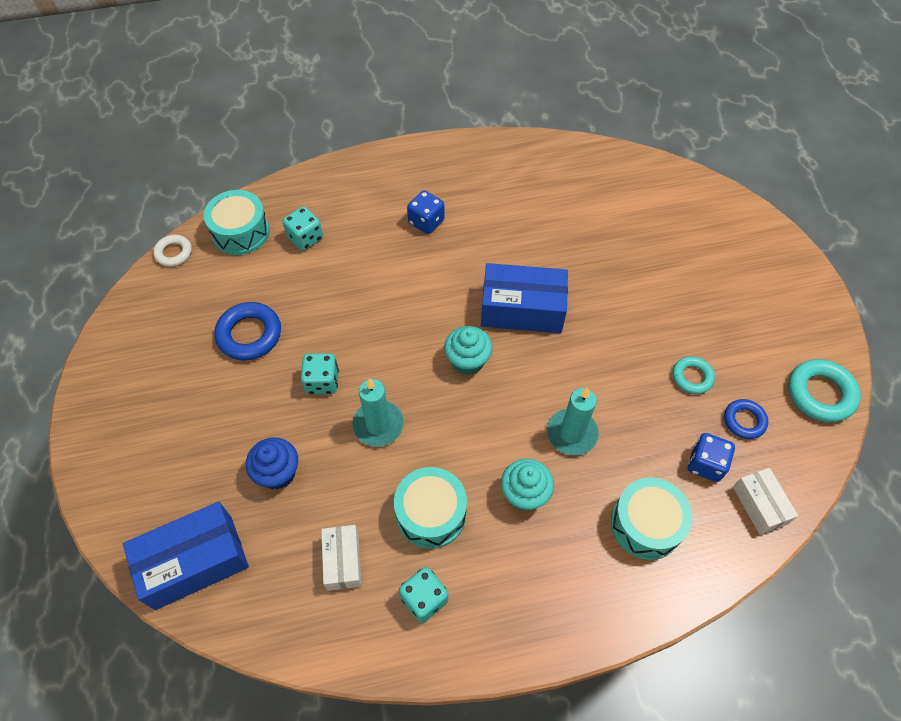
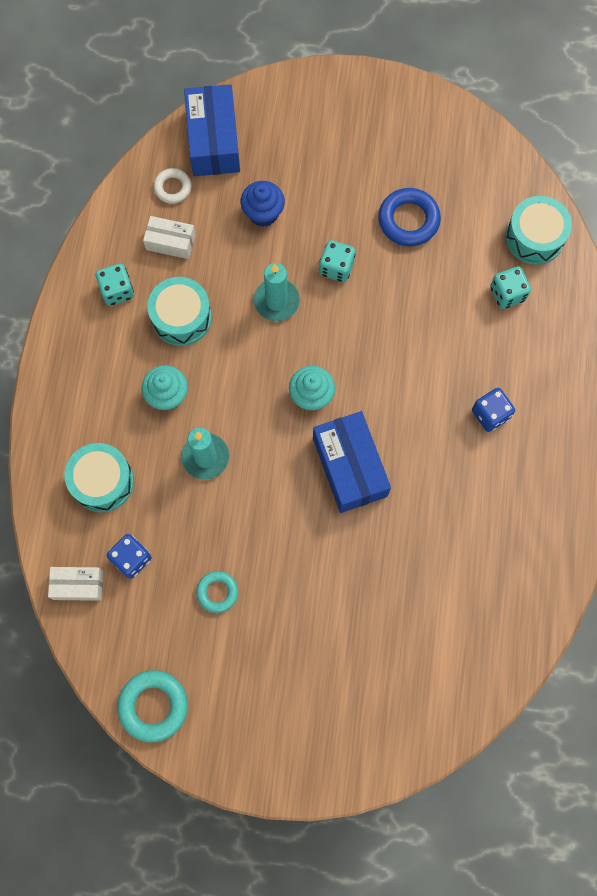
camera: 110 degrees right, 15 degrees up
white ring [153,235,192,267] -> white ring moved to [153,168,191,204]
blue box [481,263,568,333] -> blue box turned 45 degrees counterclockwise [313,411,391,513]
blue ring [724,399,768,439] -> none

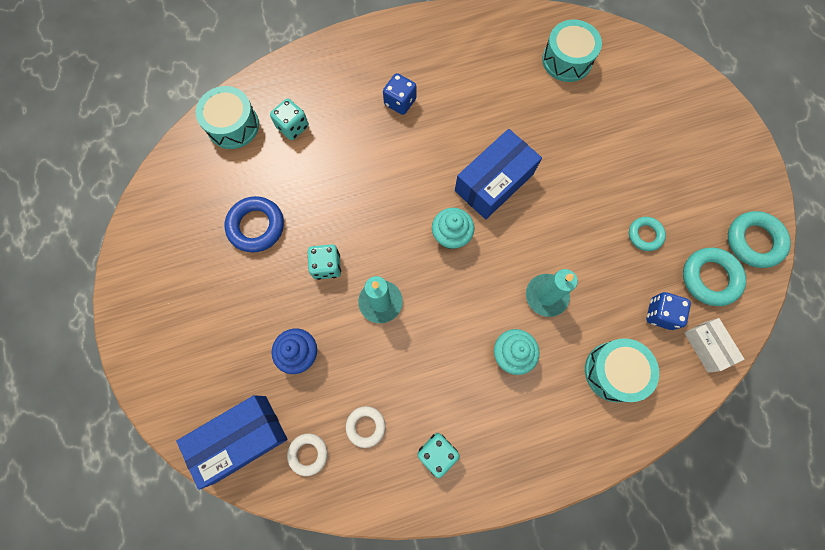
camera: 115 degrees left, 0 degrees up
white box [143,216,196,259] -> white ring [346,406,386,448]
turquoise drum [147,277,212,346] -> turquoise drum moved to [542,20,602,82]
none -> turquoise ring [683,248,746,306]

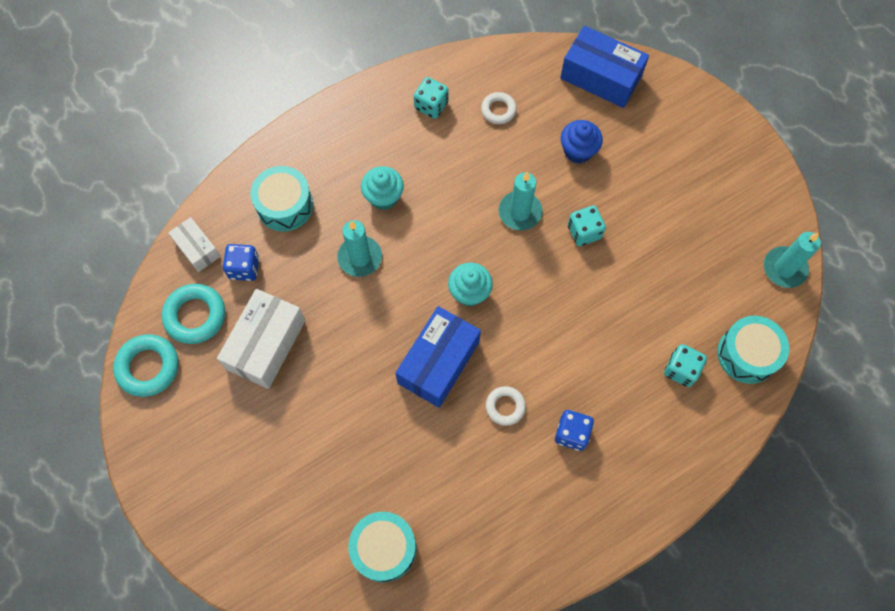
camera: 165 degrees right, 5 degrees down
blue box [176,395,288,490] -> blue box turned 75 degrees clockwise [560,26,649,108]
blue ring [225,196,284,252] -> none
white ring [287,433,328,476] -> white ring moved to [486,386,526,426]
turquoise ring [629,217,666,251] -> white box [217,289,306,389]
none -> turquoise candle [764,232,821,288]

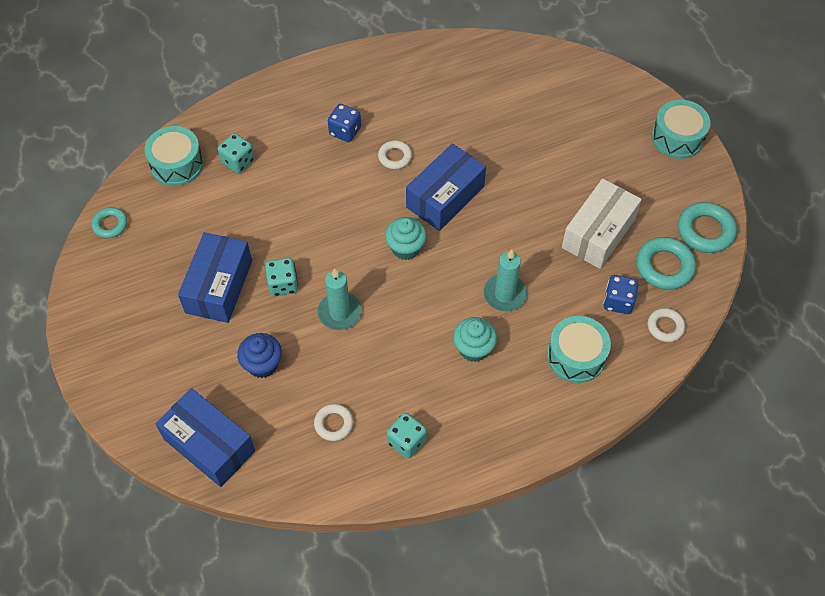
camera: 170 degrees left, 10 degrees down
white box [168,217,221,272] -> white ring [648,308,686,342]
turquoise drum [348,512,416,582] -> turquoise drum moved to [652,100,710,159]
turquoise candle [764,232,821,288] -> turquoise ring [92,207,128,238]
none -> blue box [178,232,252,323]

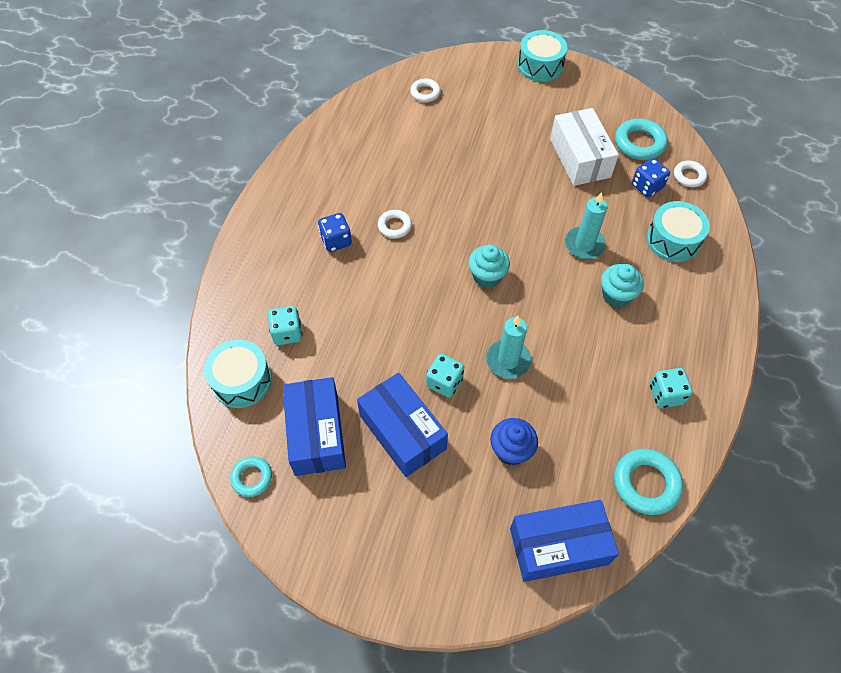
camera: 50 degrees left, 0 degrees up
white ring [314,404,354,441] -> white ring moved to [410,79,441,102]
blue box [406,144,486,231] -> blue box moved to [283,377,346,476]
turquoise ring [678,202,737,253] -> turquoise ring moved to [614,449,683,515]

